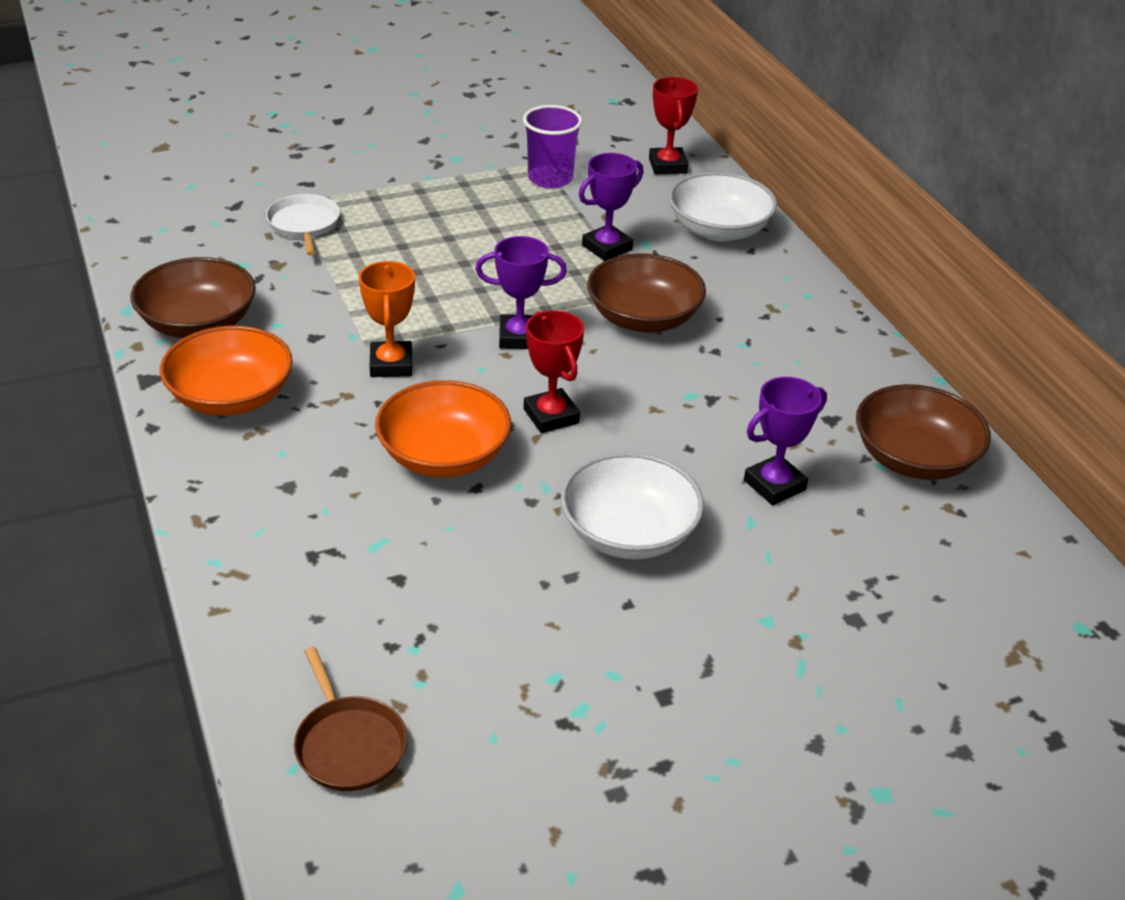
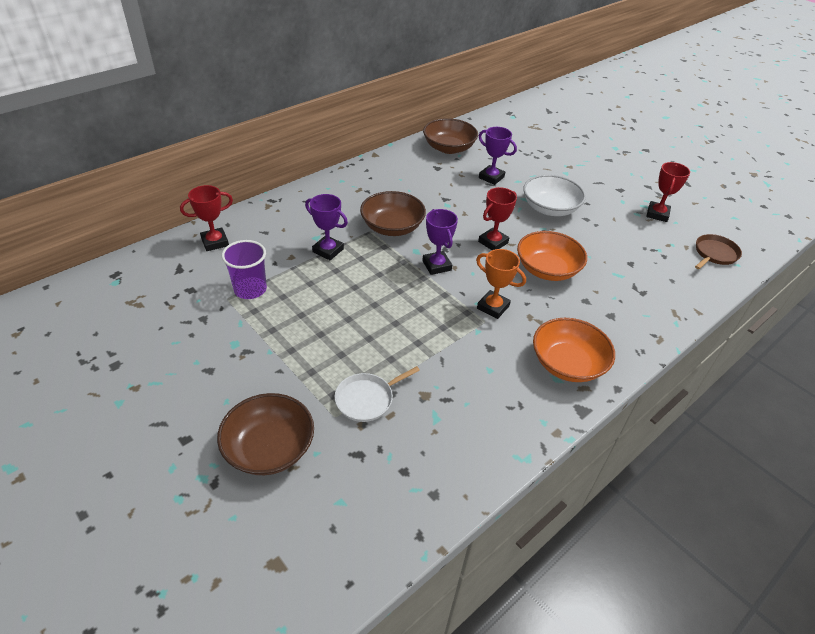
camera: 110 degrees left, 5 degrees up
brown bowl [130,257,256,338] -> brown bowl moved to [217,393,314,475]
orange trophy [359,261,415,377] -> orange trophy turned 60 degrees clockwise [476,249,526,319]
white bowl [669,172,777,241] -> none
none -> red trophy [646,162,690,222]

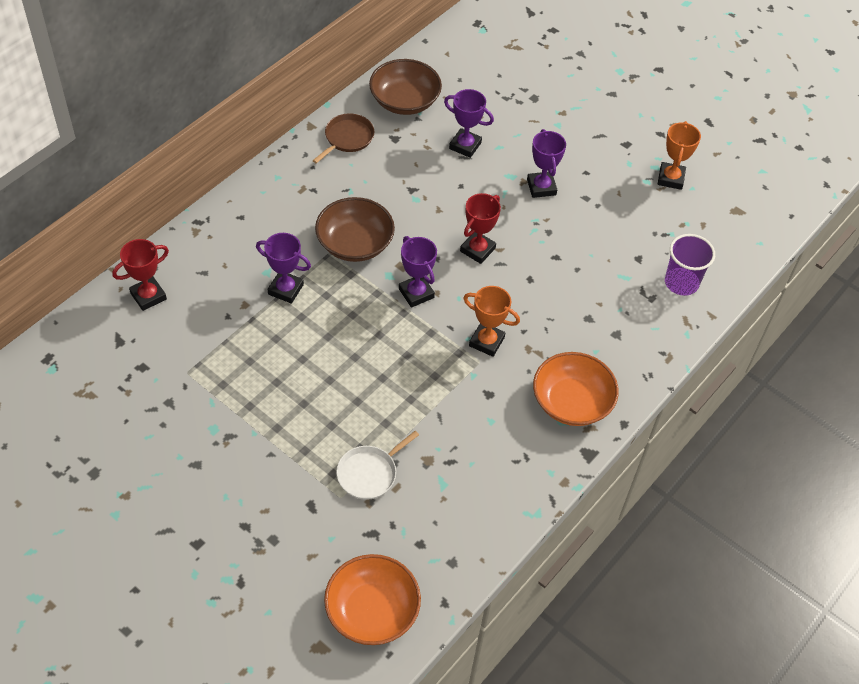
camera: 10 degrees left, 10 degrees up
brown bowl [217,393,314,475] -> none
purple cup [222,240,267,299] -> purple cup moved to [665,234,715,296]
orange bowl [517,231,587,281] -> orange bowl moved to [324,554,421,645]
white bowl [523,175,586,216] -> purple trophy [527,129,566,198]
red trophy [646,162,690,222] -> orange trophy [658,121,701,190]
brown pan [695,234,742,269] -> brown pan moved to [312,113,374,164]

